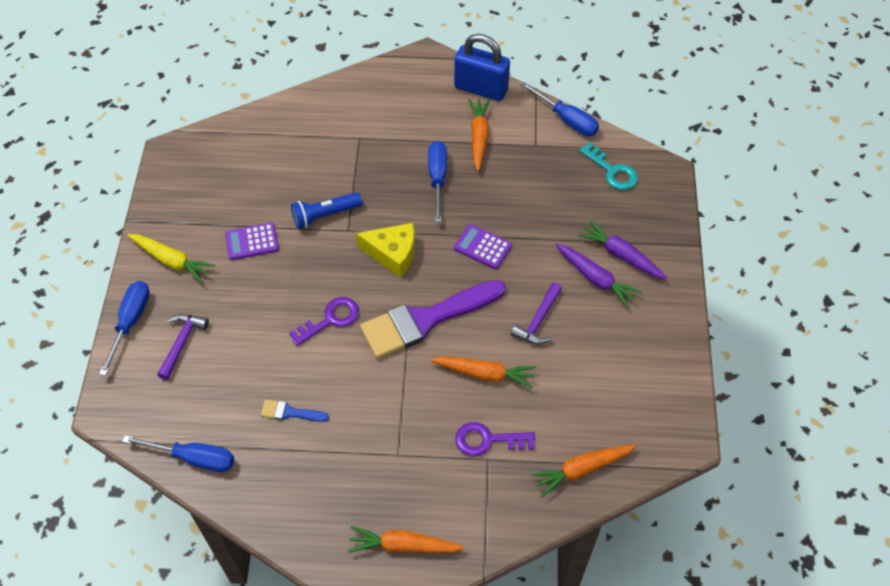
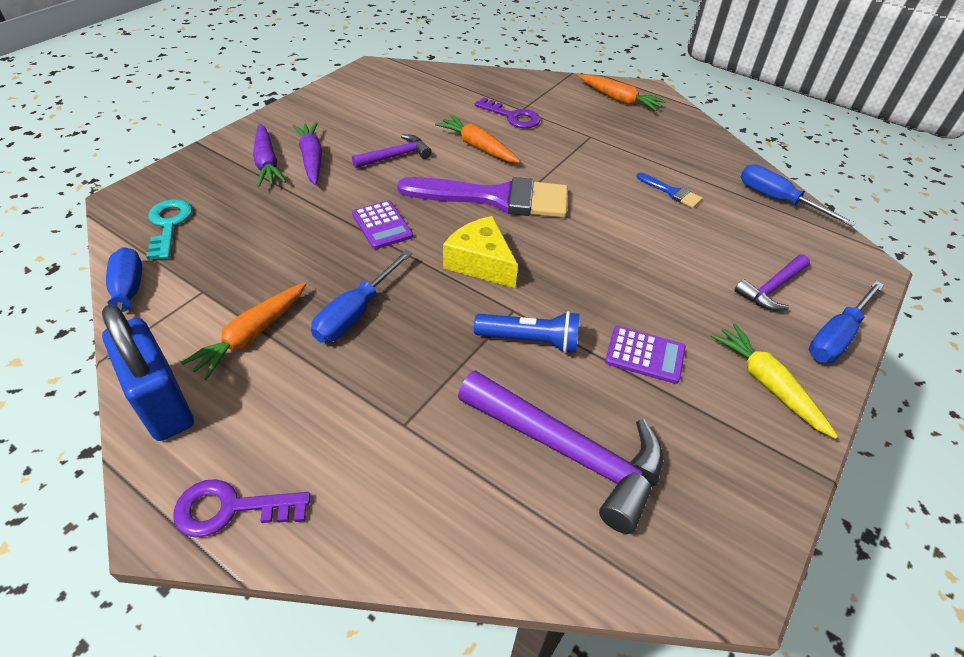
camera: 150 degrees left, 10 degrees down
purple key [289,297,359,346] -> purple key moved to [173,479,310,537]
orange carrot [531,444,636,497] -> none
none -> purple hammer [458,370,663,534]

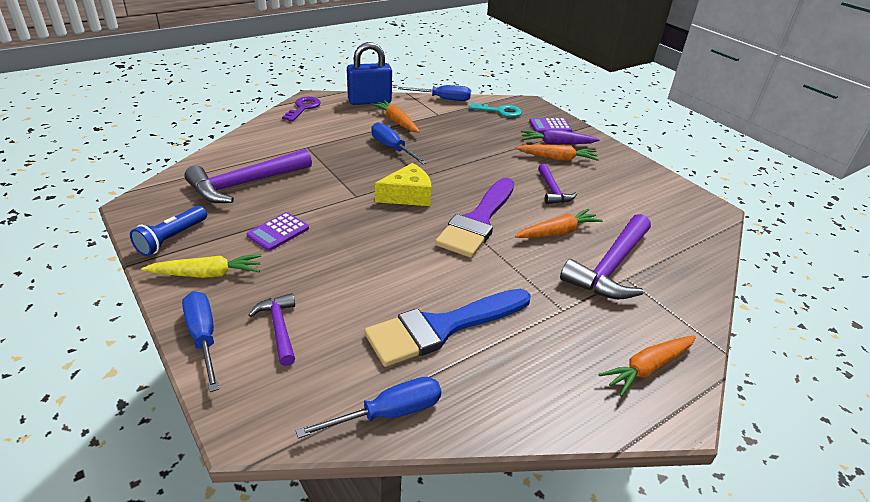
camera: 110 degrees right, 10 degrees down
purple carrot [292,122,322,185] -> orange carrot [516,145,599,161]
purple calculator [352,200,413,249] -> purple calculator moved to [529,118,572,133]
purple key [474,97,541,128] -> purple hammer [560,214,651,299]
blue flashlight [474,311,580,353] -> blue flashlight moved to [130,206,207,256]
blue brush [636,173,703,208] -> blue brush [364,289,531,367], size x2.37

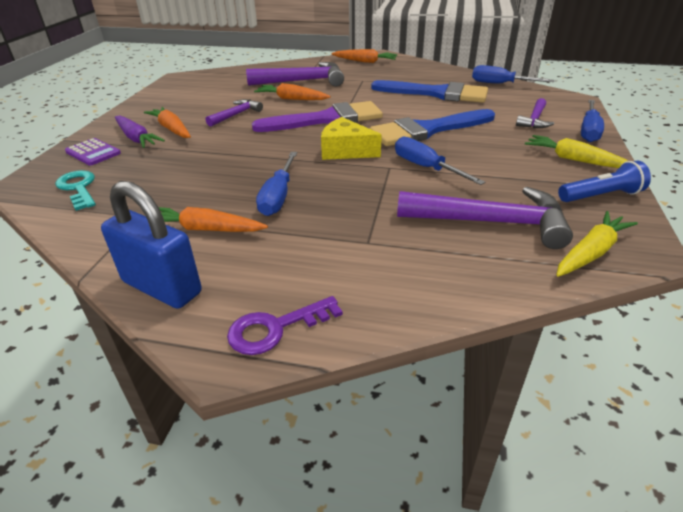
camera: 130 degrees left, 0 degrees up
purple calculator [246,212,309,251] -> none
orange carrot [370,100,420,133] -> orange carrot turned 90 degrees clockwise [159,207,268,232]
blue screwdriver [398,85,471,101] -> blue screwdriver moved to [395,137,485,185]
none -> blue brush [370,109,495,146]
none -> yellow carrot [556,211,638,277]

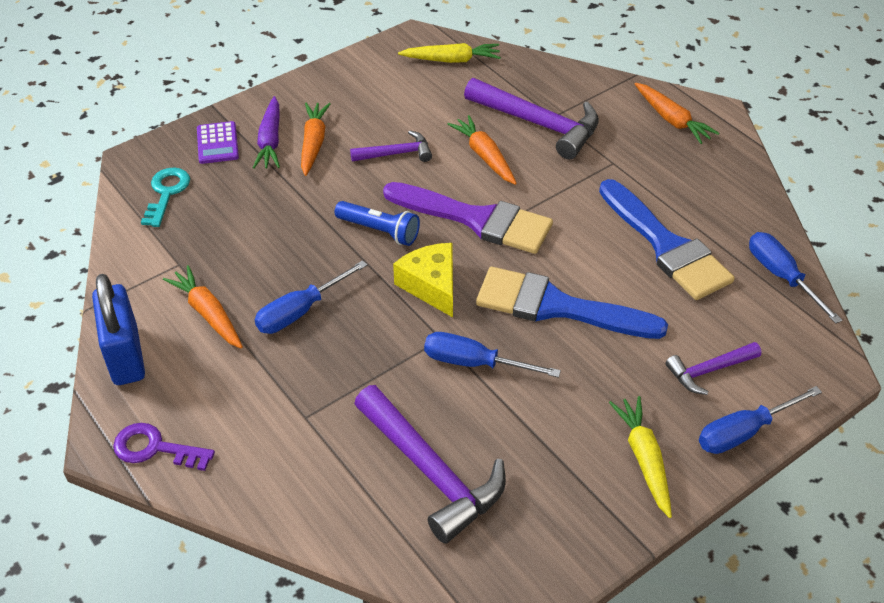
camera: 40 degrees right, 10 degrees up
blue screwdriver [395,137,485,185] -> blue screwdriver turned 75 degrees counterclockwise [424,332,561,378]
yellow carrot [556,211,638,277] -> yellow carrot moved to [398,43,501,63]
blue flashlight [558,160,651,202] -> blue flashlight moved to [334,201,420,246]

